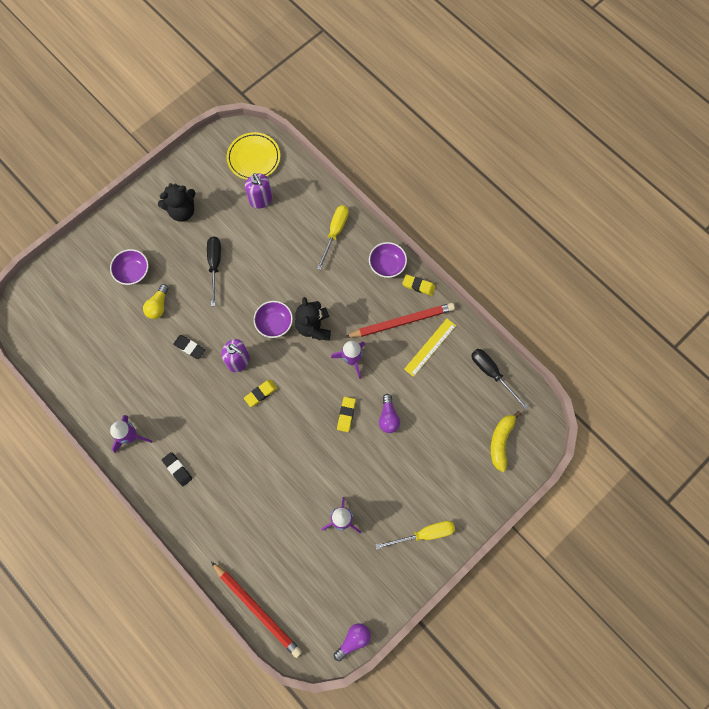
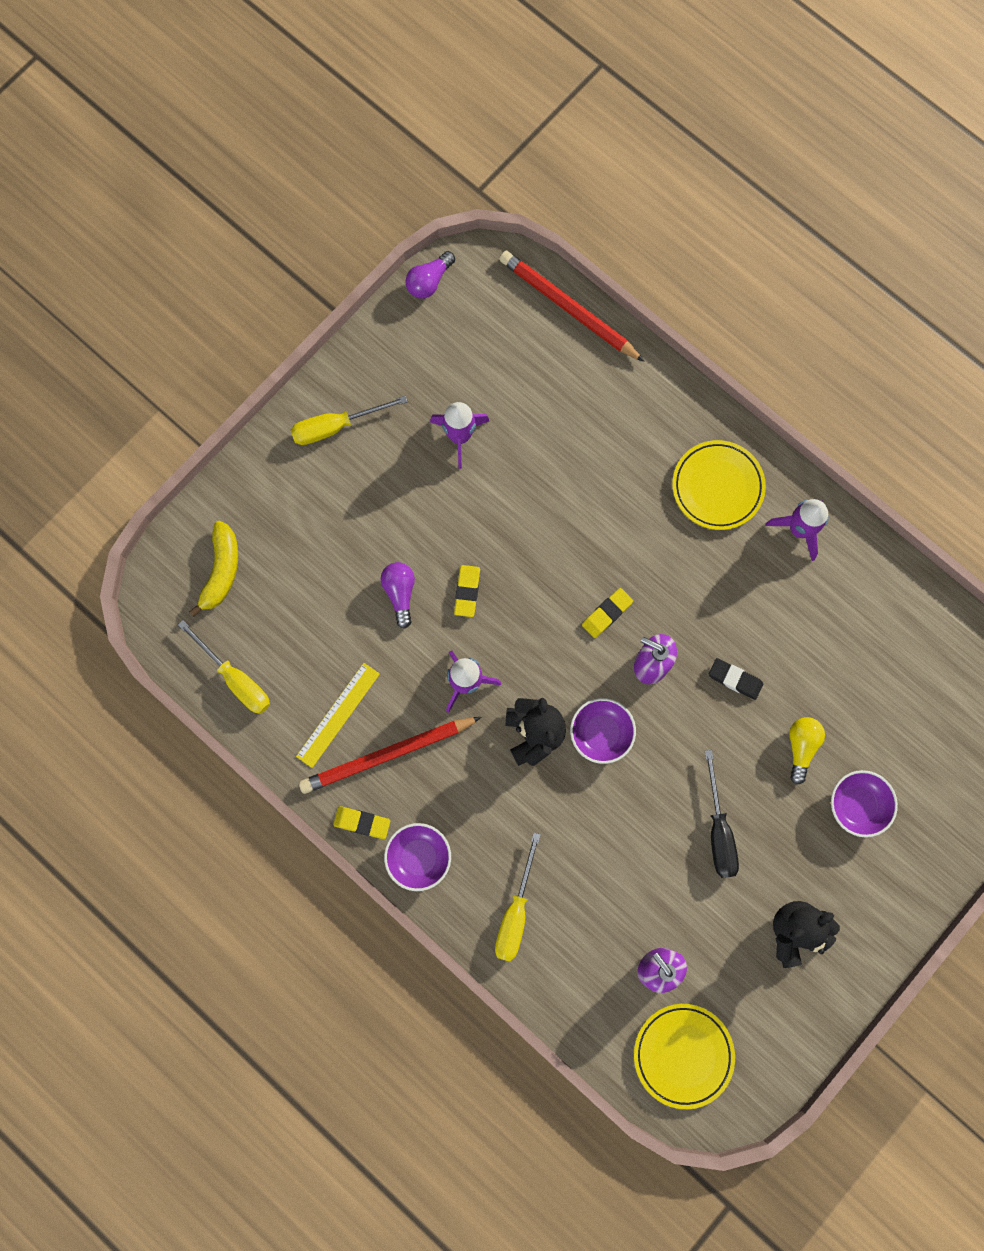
camera: 175 degrees right, 5 degrees up
black eraser [162,452,192,486] -> yellow plate [672,440,766,530]
black screwdriver [471,349,528,409] -> yellow screwdriver [178,620,270,714]

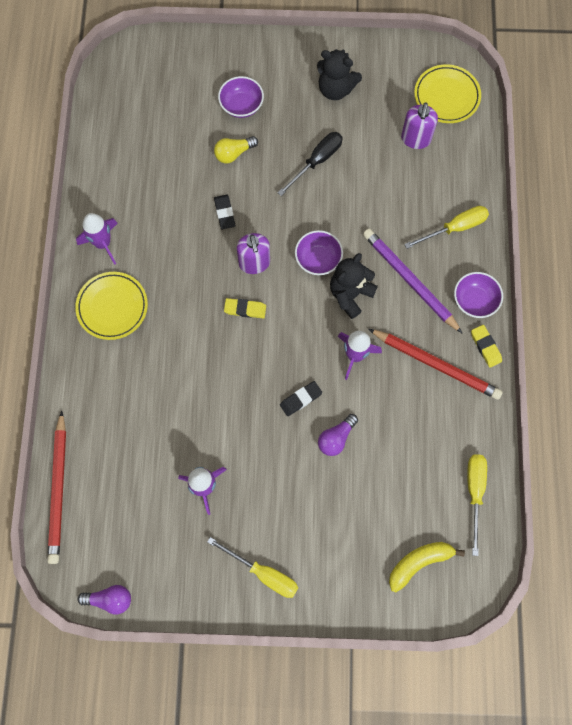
camera: 130 degrees left, 5 degrees down
yellow ruler [296,663,380,768] -> none
yellow eraser [454,565,480,617] -> black eraser [280,381,322,416]
none -> purple pencil [363,229,462,333]

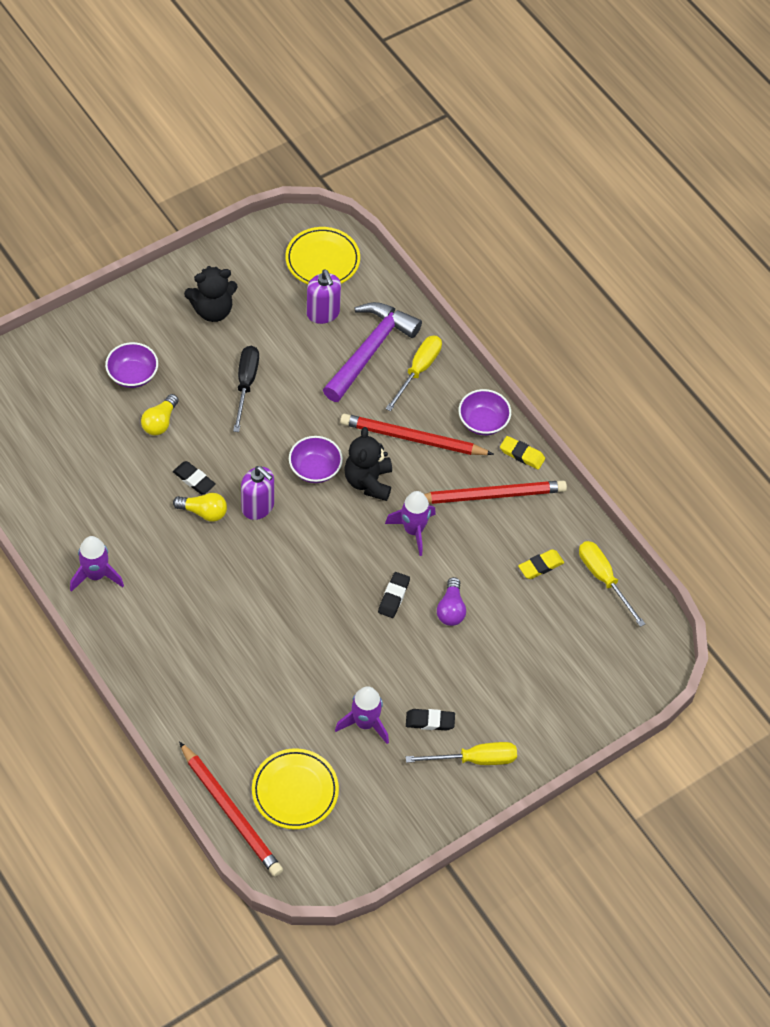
camera: 40 degrees left, 15 degrees down
yellow plate [75,272,148,340] -> yellow plate moved to [252,748,339,829]
purple light bulb [78,585,131,615] -> none
yellow eraser [224,298,266,318] -> yellow eraser moved to [518,549,564,579]
purple pencil [363,229,462,333] -> red pencil [340,414,494,455]
yellow banana [389,542,465,592] -> none
none -> yellow light bulb [173,493,227,522]
none -> purple hammer [323,302,422,402]
none -> black eraser [406,709,455,731]

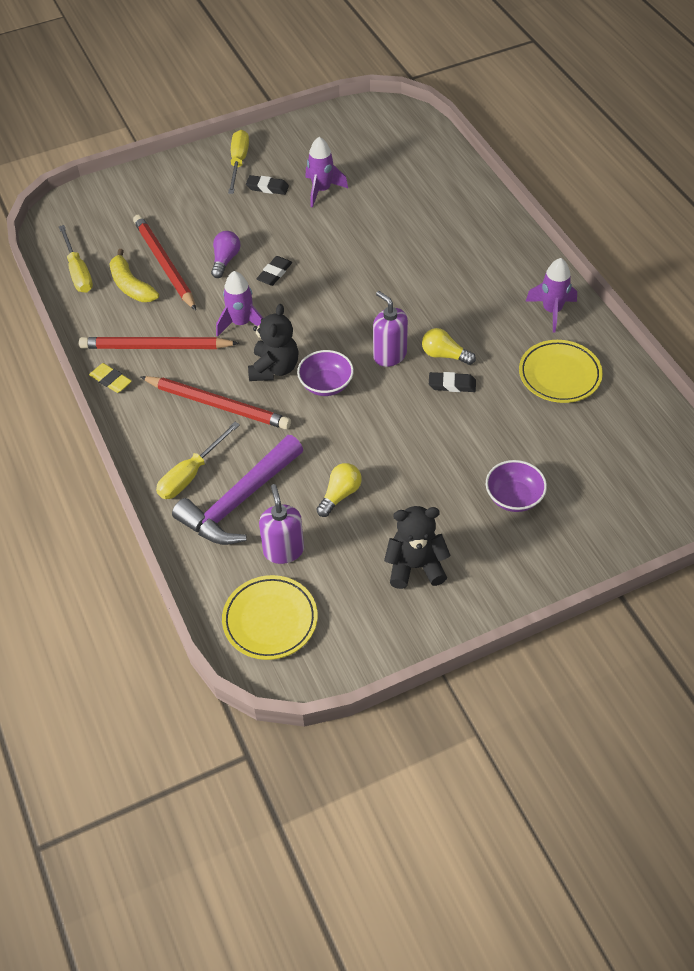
camera: 165 degrees left, 5 degrees down
yellow light bulb [141,394,179,435] -> yellow light bulb moved to [316,463,362,517]
black eraser [173,461,216,494] -> black eraser turned 45 degrees counterclockwise [429,372,476,392]
red pencil [179,741,283,877] -> red pencil moved to [133,215,196,310]
black screwdriver [233,346,259,432] -> none
yellow plate [252,748,339,829] -> yellow plate moved to [519,340,603,403]
yellow screwdriver [406,742,517,765] -> yellow screwdriver turned 90 degrees clockwise [228,130,249,194]
purple bowl [459,389,511,435] -> none
yellow eraser [518,549,564,579] -> yellow banana [110,249,159,302]

